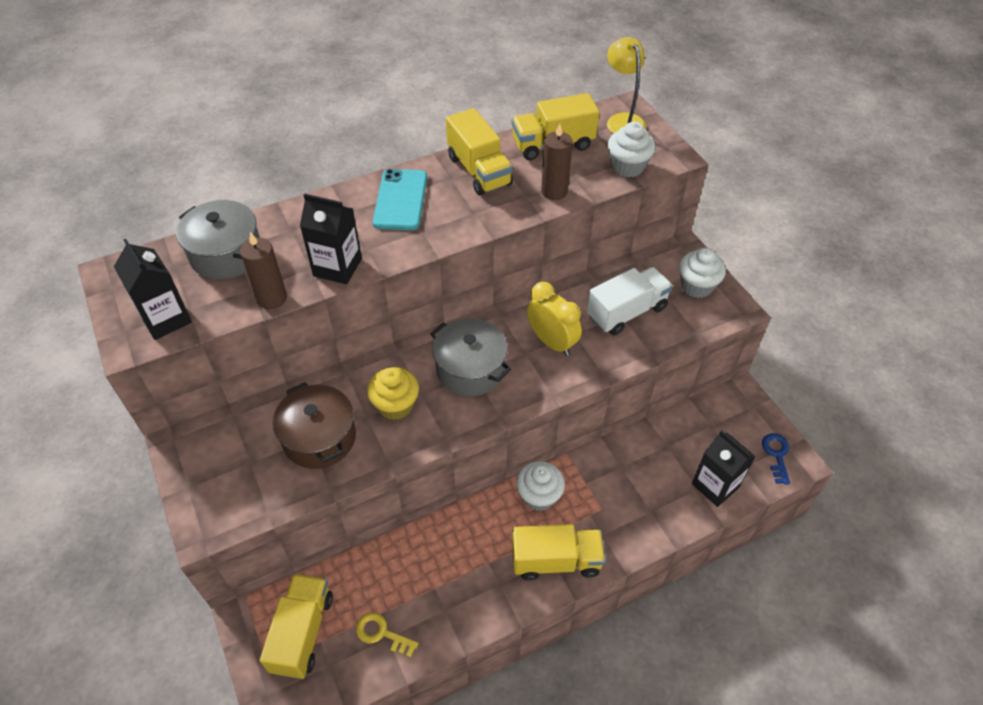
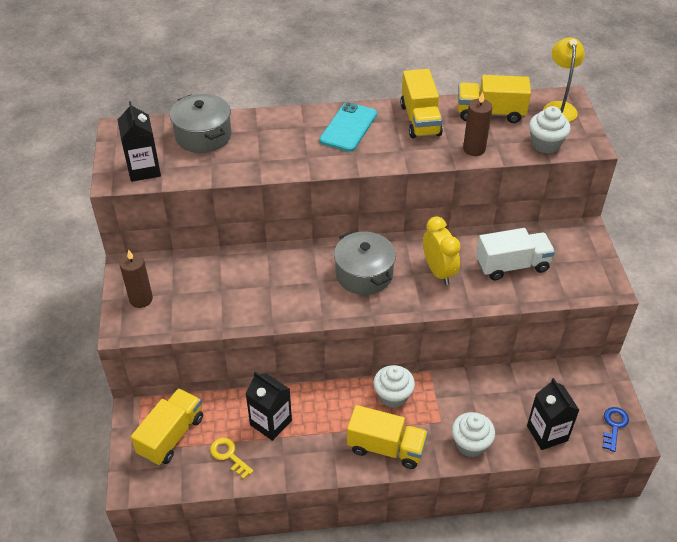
camera: 20 degrees right, 5 degrees down
brown candle [240,232,287,309] -> brown candle moved to [120,250,153,308]
brown pot [273,383,356,469] -> none
black carton [300,193,362,284] -> black carton moved to [245,371,292,441]
yellow cupcake [367,367,419,420] -> none
white cupcake [679,248,726,298] -> white cupcake moved to [452,412,495,457]

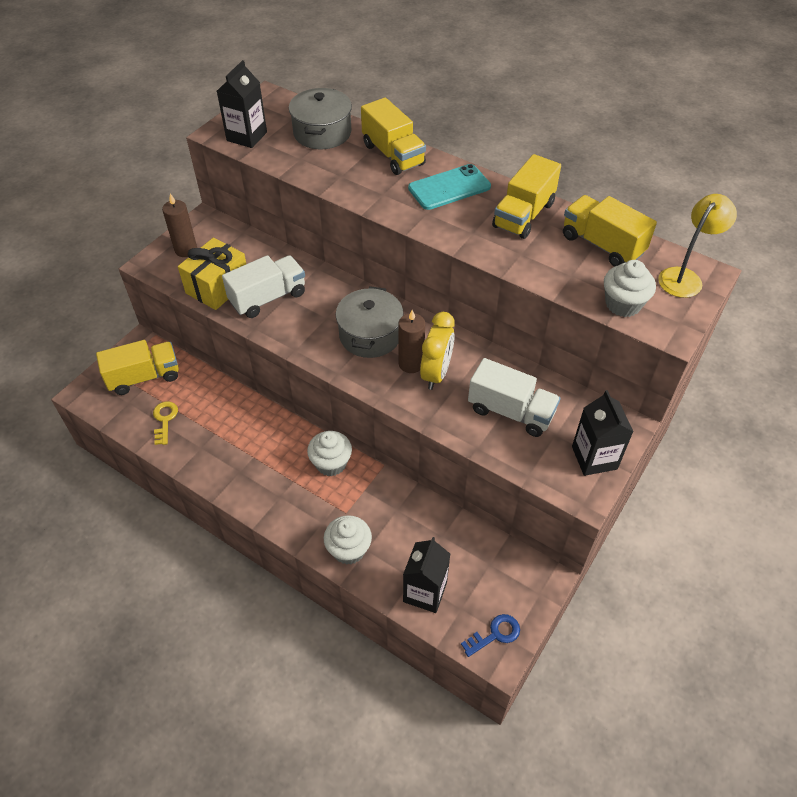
camera: 40 degrees right, 5 degrees up
black carton [245,371,292,441] -> black carton moved to [572,390,634,476]
yellow truck [347,405,428,469] -> yellow truck moved to [361,97,426,175]
brown candle [463,92,492,156] -> brown candle moved to [399,310,425,373]
none -> yellow gift [178,238,246,310]
none -> white truck [222,255,305,318]

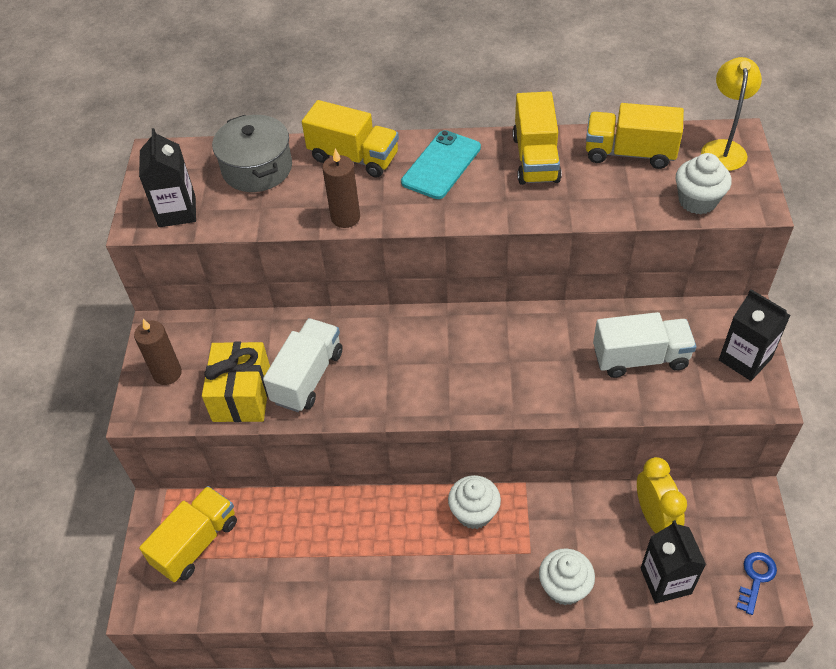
camera: 30 degrees left, 0 degrees up
yellow key [153,401,178,445] -> none
grey pot [336,286,403,358] -> none
brown candle [399,310,425,373] -> brown candle moved to [322,149,360,228]
yellow clock [420,312,455,390] -> yellow clock moved to [637,457,687,533]

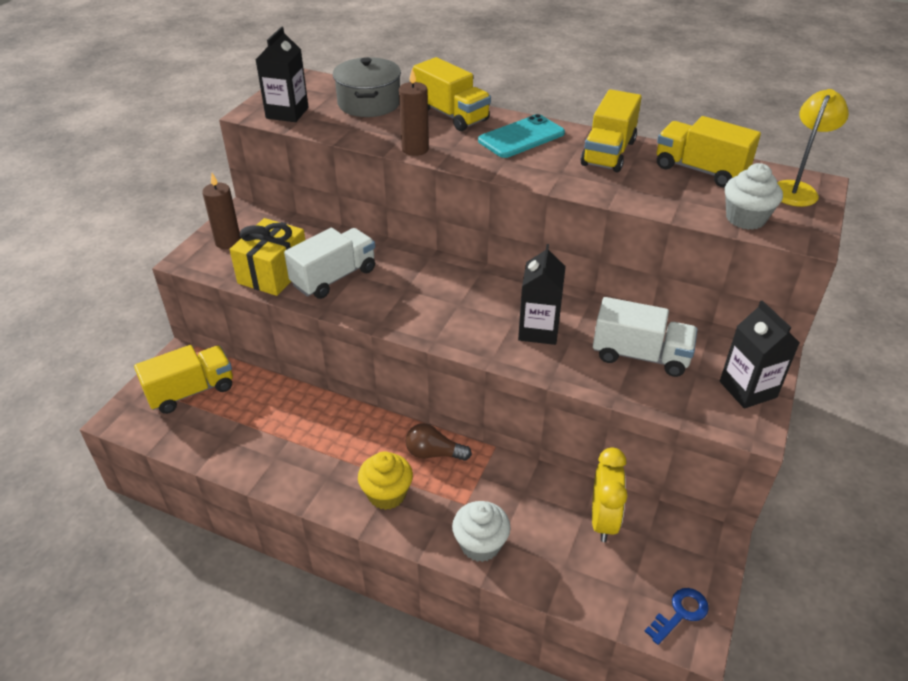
camera: 20 degrees right, 10 degrees down
white cupcake [448,475,501,529] -> brown light bulb [406,423,472,461]
black carton [641,520,706,604] -> black carton moved to [518,244,566,345]
none -> yellow cupcake [358,451,413,510]

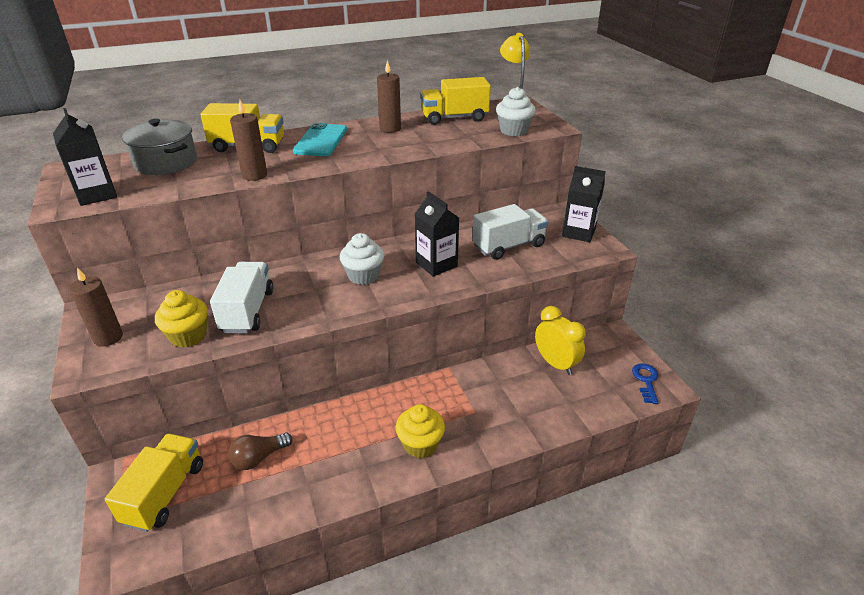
camera: 45 degrees left, 5 degrees down
yellow gift [229,218,305,296] -> yellow cupcake [155,290,208,348]
brown light bulb [406,423,472,461] -> brown light bulb moved to [228,432,293,470]
white cupcake [452,501,511,562] -> white cupcake moved to [340,233,384,285]
yellow truck [581,89,642,173] -> brown candle [377,60,401,133]

